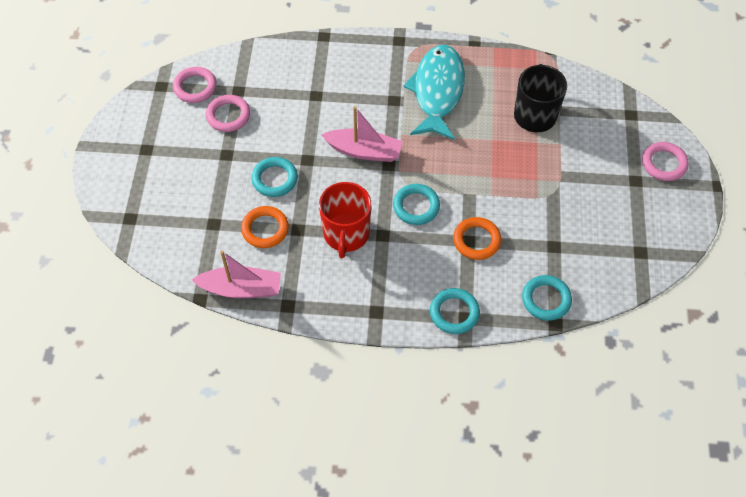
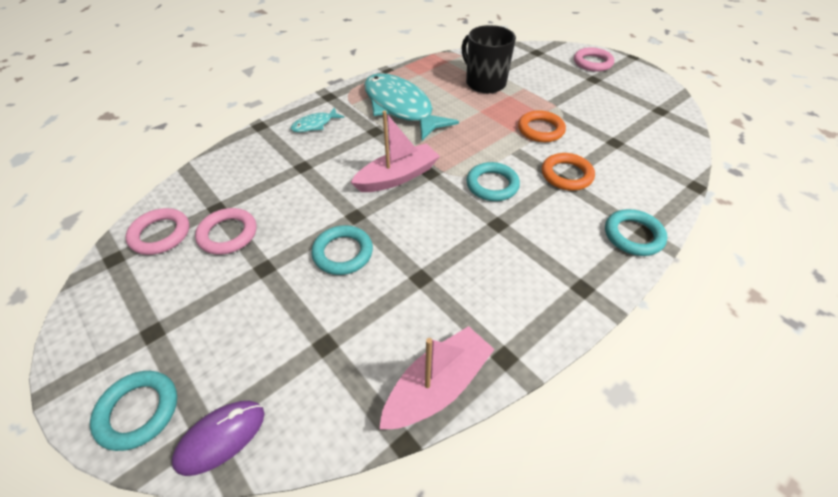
camera: 45 degrees left, 10 degrees down
orange ring [241,206,289,248] -> orange ring moved to [518,110,566,142]
red mug [319,182,371,259] -> none
turquoise ring [522,275,572,321] -> turquoise ring moved to [90,371,177,451]
none -> purple mouse [171,401,265,476]
none -> turquoise fish [290,107,344,132]

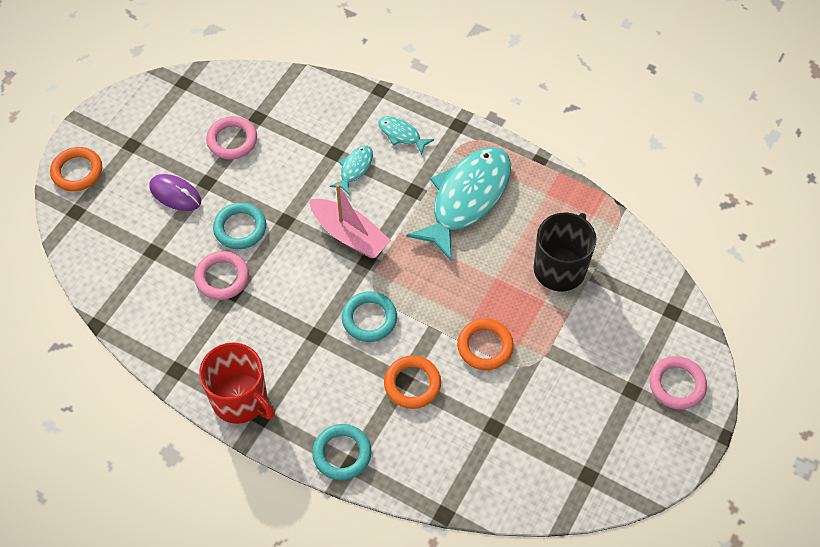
camera: 70 degrees right, 10 degrees up
turquoise ring [90,371,177,451] -> orange ring [50,147,102,191]
pink ring [125,208,189,255] -> pink ring moved to [194,251,249,300]
purple mouse [171,401,265,476] -> purple mouse moved to [150,174,201,211]
pink boat [379,326,495,429] -> none
none -> red mug [199,342,275,424]
none -> turquoise fish [330,146,373,195]

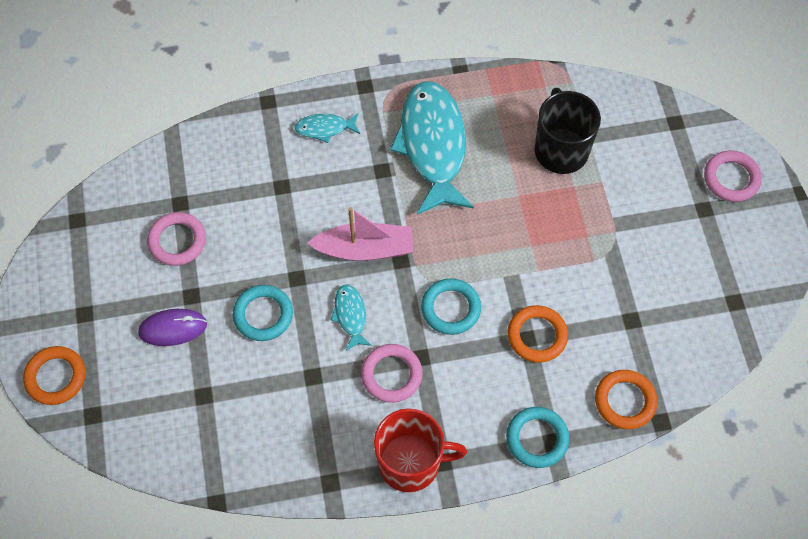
camera: 40 degrees left, 5 degrees up
pink ring [194,251,249,300] -> pink ring moved to [361,344,423,403]
turquoise fish [330,146,373,195] -> turquoise fish moved to [331,284,372,351]
orange ring [457,319,514,370] -> orange ring moved to [595,370,657,429]

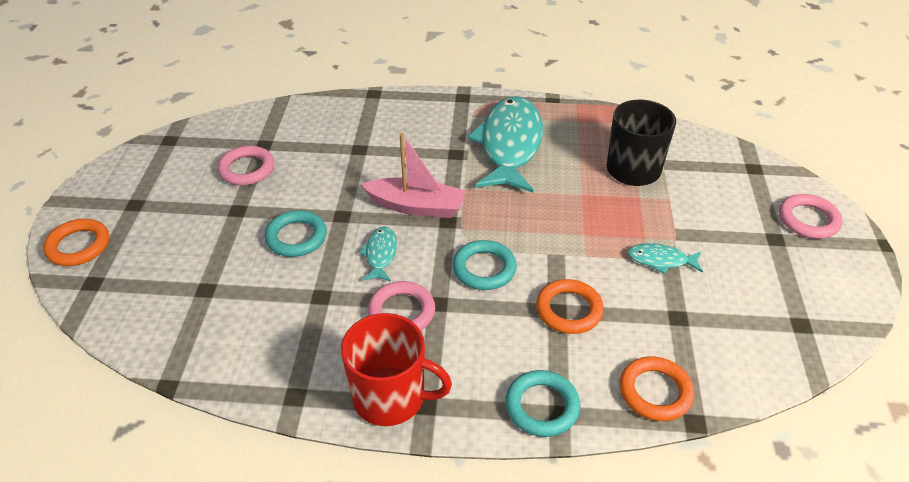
camera: 15 degrees right, 20 degrees down
purple mouse [138,309,207,346] -> none
turquoise fish [294,113,360,143] -> turquoise fish moved to [628,243,703,274]

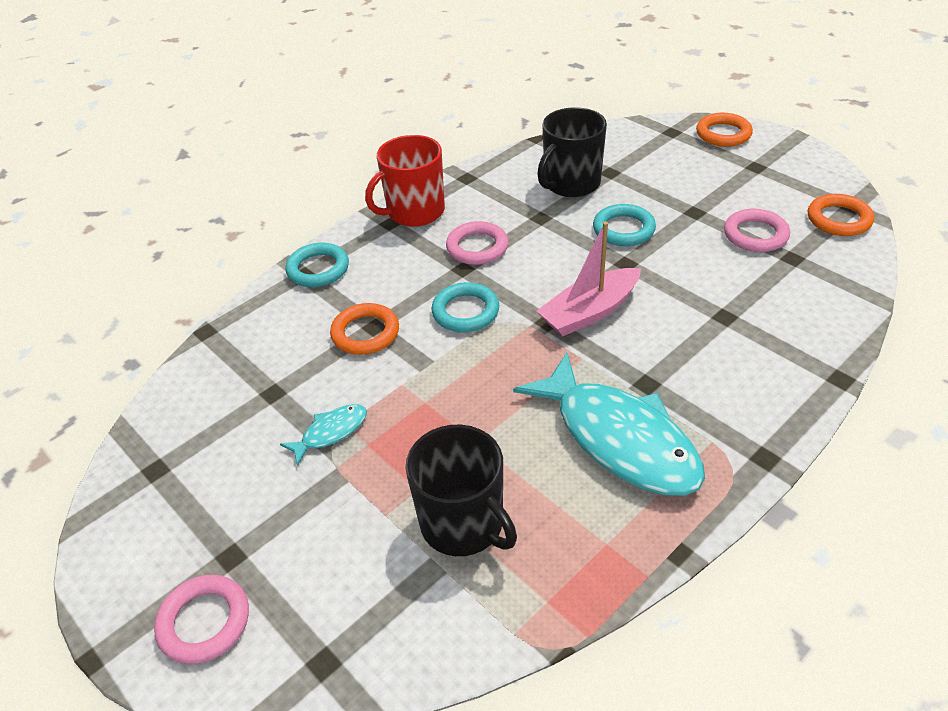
camera: 135 degrees right, 0 degrees up
turquoise fish [359,227,397,282] -> none
orange ring [619,356,694,421] -> orange ring moved to [808,194,874,236]
none -> black mug [537,107,607,197]

